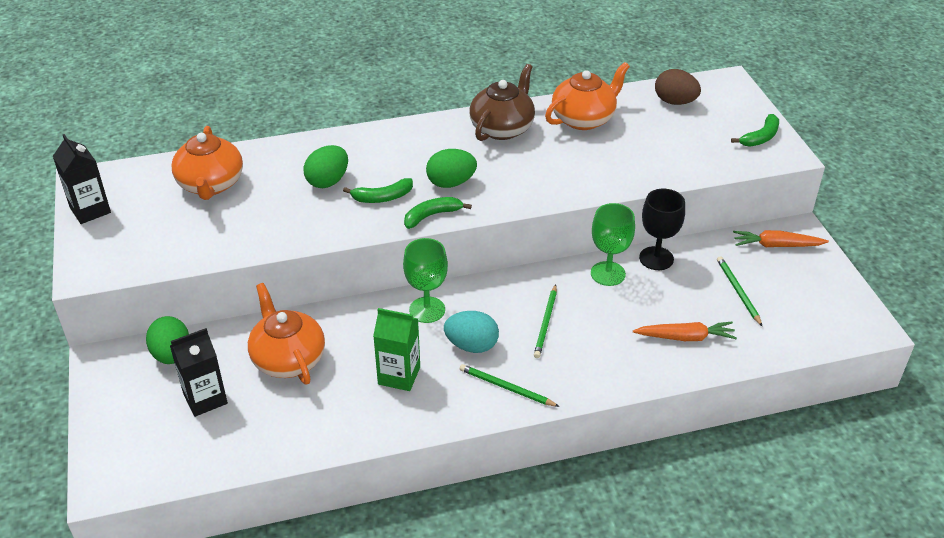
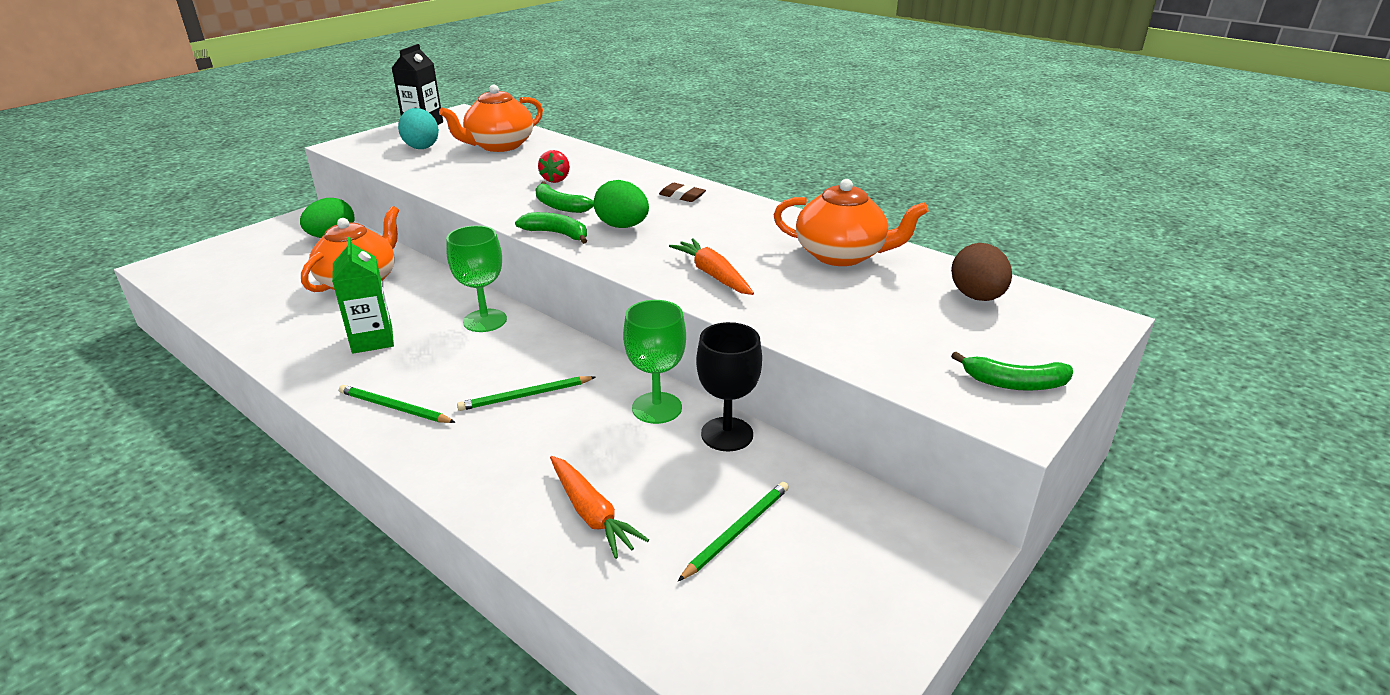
camera: 55 degrees right, 10 degrees down
black carton [170,328,228,417] -> none
green egg [303,145,348,188] -> red strawberry [538,150,570,183]
turquoise egg [444,311,499,353] -> turquoise egg moved to [398,108,439,149]
green pencil [460,364,560,407] -> green pencil turned 60 degrees counterclockwise [339,385,456,423]
brown teapot [469,64,535,141] -> none
orange carrot [733,230,829,247] -> orange carrot moved to [669,238,754,295]
none -> brown eraser [659,183,706,202]

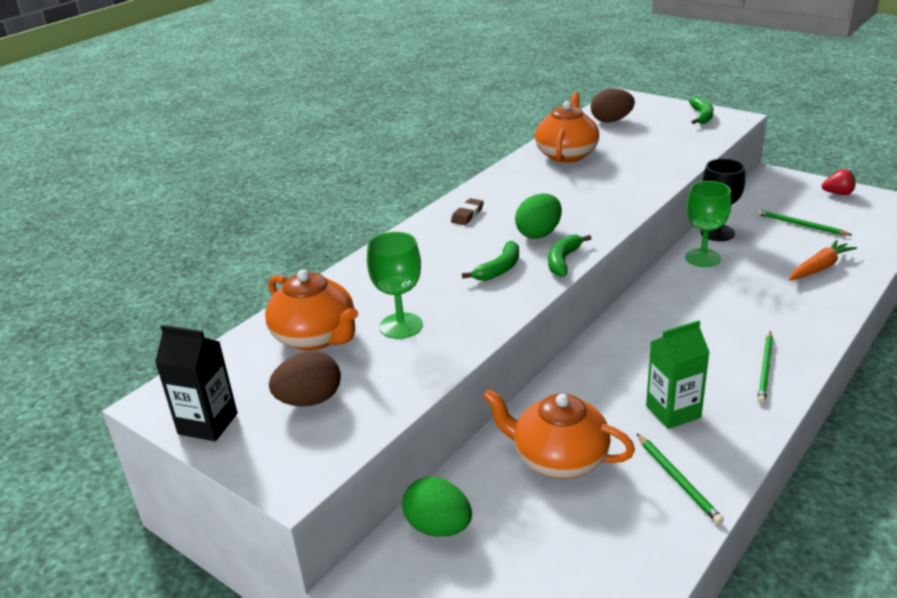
camera: 90 degrees left, 0 degrees up
turquoise egg [398,108,439,149] -> brown egg [269,351,341,407]
green goblet [446,225,507,332] -> green goblet moved to [367,232,423,339]
green pencil [457,376,596,411] -> green pencil moved to [637,434,724,524]
red strawberry [538,150,570,183] -> red strawberry moved to [822,169,856,195]
orange carrot [669,238,754,295] -> none

